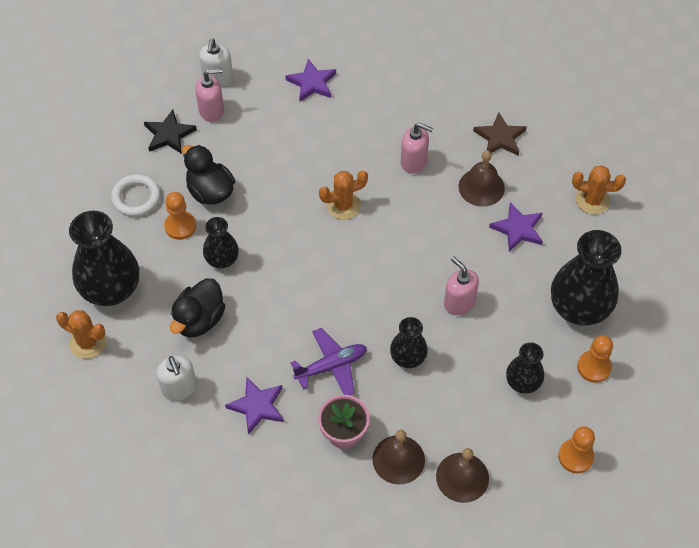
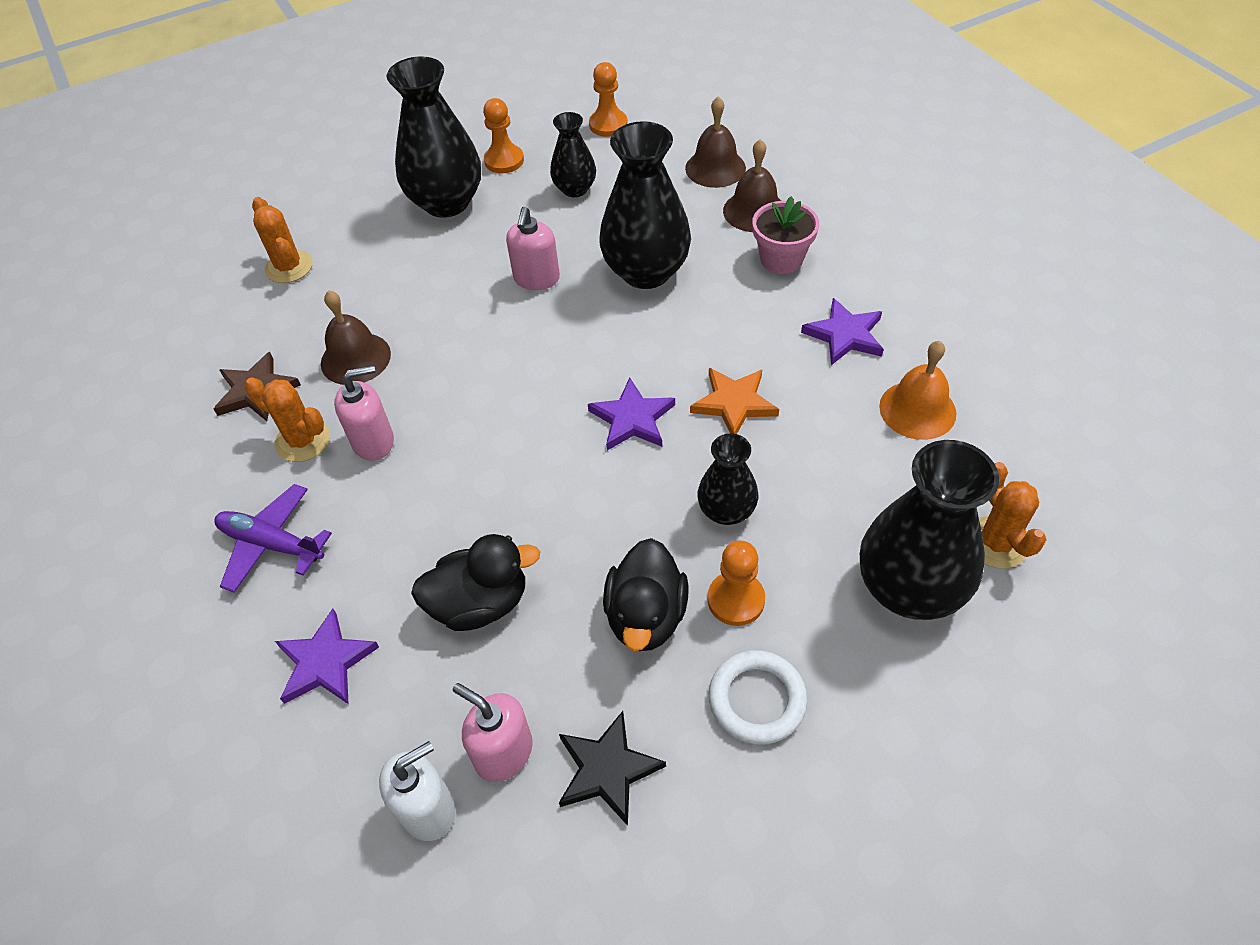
camera: 130 degrees left, 5 degrees down
white soap dispenser [156,356,197,401] -> orange bell [879,341,957,440]
black duck [170,278,225,337] -> black duck moved to [411,534,540,631]
purple plane [290,328,367,395] -> purple plane moved to [214,484,332,592]
orange cactus [319,170,368,220] -> orange cactus moved to [245,378,330,462]
black vase [390,317,428,368] -> black vase [599,121,691,289], size x1.81
pink soap dispenser [401,123,433,174] -> pink soap dispenser turned 90 degrees clockwise [334,365,394,461]
purple star [489,202,543,252] -> purple star moved to [588,377,675,450]
none -> orange star [690,368,779,434]

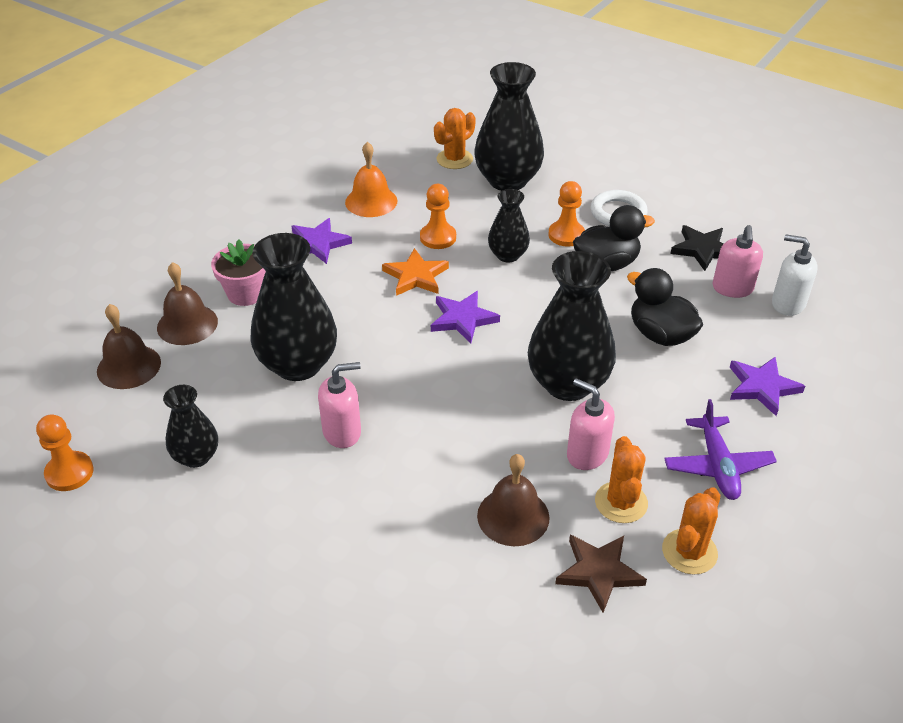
camera: 120 degrees left, 10 degrees down
orange cactus [252,197,312,283] -> orange cactus moved to [662,487,720,575]
black vase [387,56,481,218] -> black vase moved to [528,251,616,401]
orange pawn [483,98,524,173] -> orange pawn moved to [420,184,456,249]

